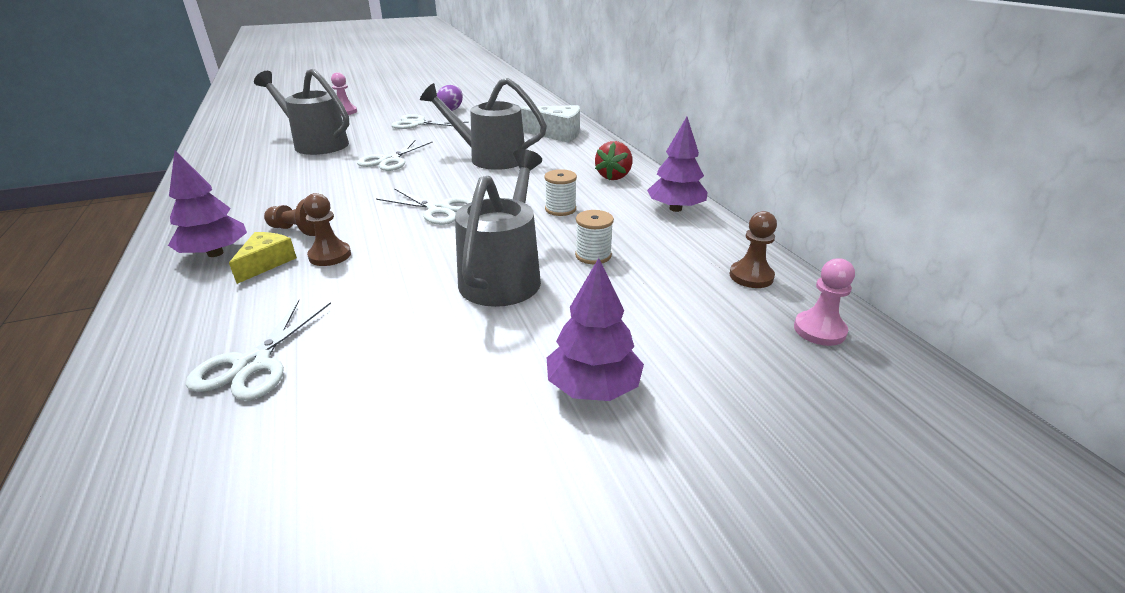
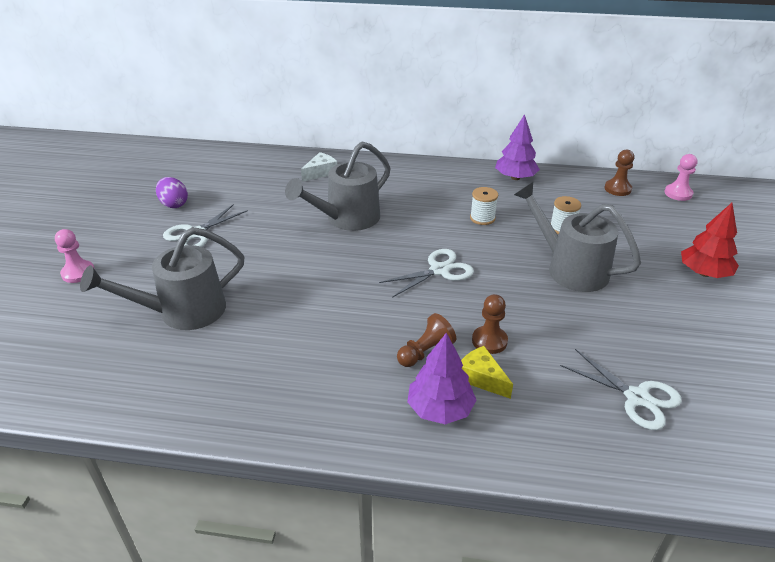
camera: 60 degrees left, 5 degrees up
white scissors [357,140,433,171] -> none
white cheese [521,105,580,143] -> white cheese [301,152,337,182], size x0.61
purple tree [547,258,644,401] -> red tree [681,203,739,278]
red strawberry [595,141,632,180] -> none

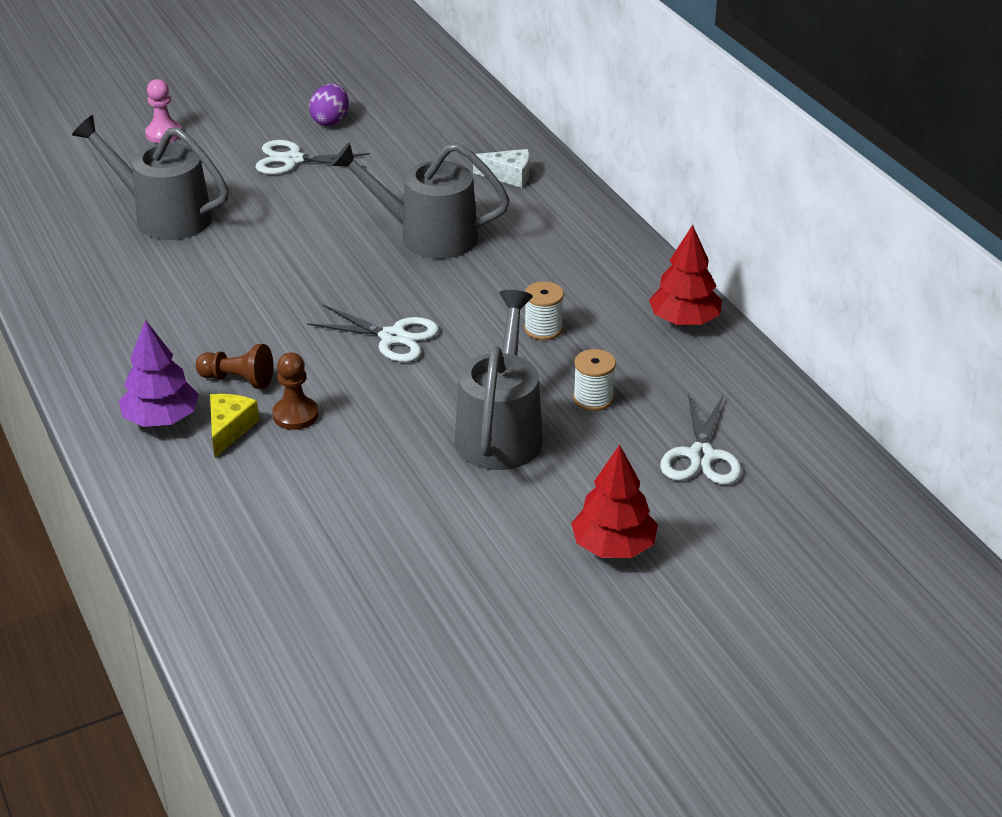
camera: 55 degrees right, 0 degrees up
purple tree [495,114,540,180] -> red tree [649,225,722,325]
white scissors [560,349,682,430] -> white scissors moved to [660,394,741,485]
brown pawn [605,150,634,196] -> none
pink pawn [665,154,697,201] -> none

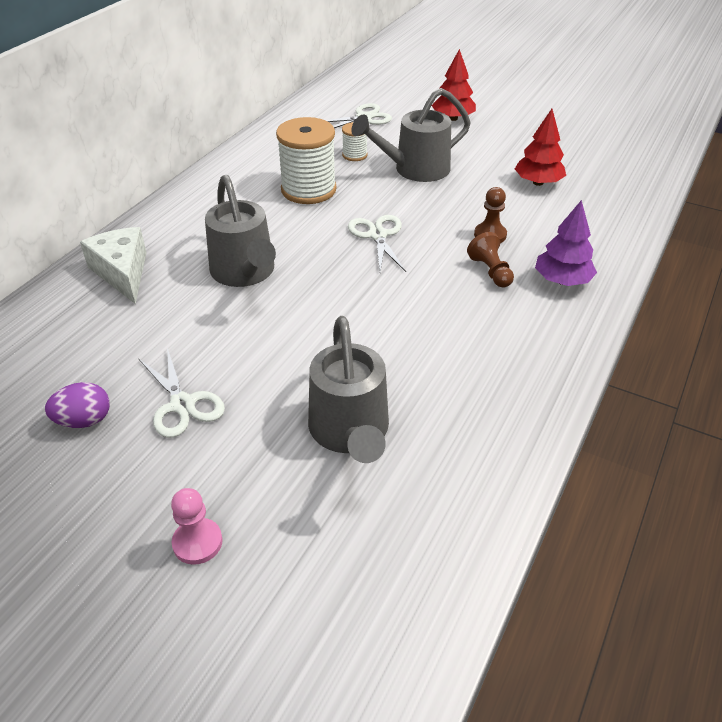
camera: 125 degrees left, 5 degrees up
yellow cheese [210,394,259,458] -> none
white cheese [473,149,529,188] -> white cheese [80,227,147,304], size x1.63
white spool [524,281,564,340] -> white spool [276,117,337,204], size x2.05
red tree [649,225,722,325] -> red tree moved to [515,109,566,186]

